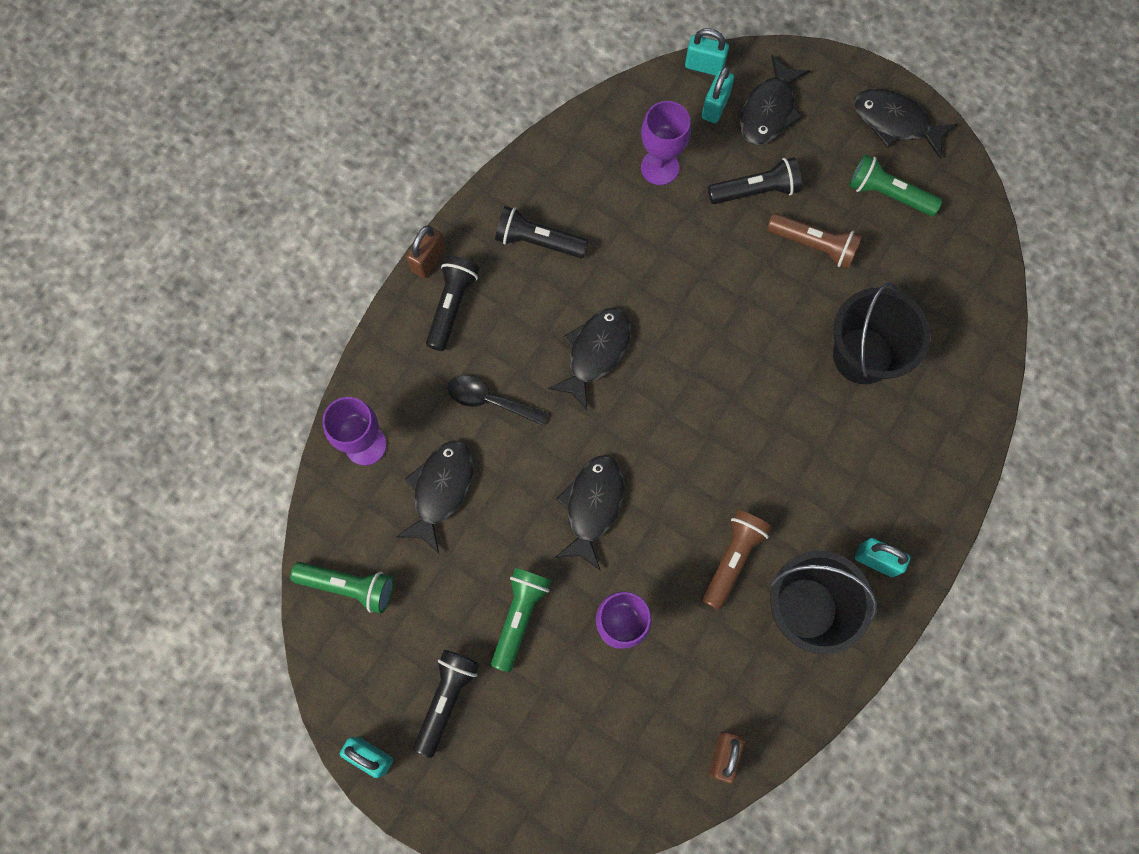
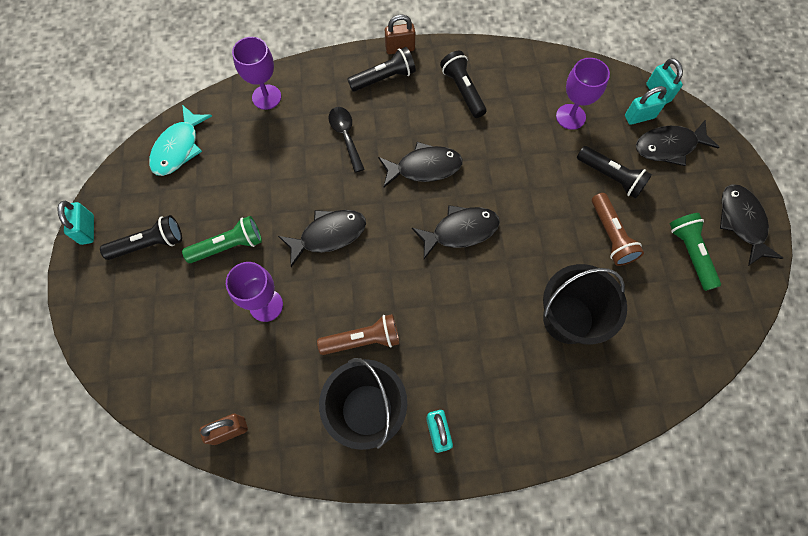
camera: 50 degrees right, 5 degrees down
green flashlight [290,562,393,613] -> turquoise fish [149,105,212,176]
black fish [396,440,474,554] -> black fish moved to [412,205,500,259]

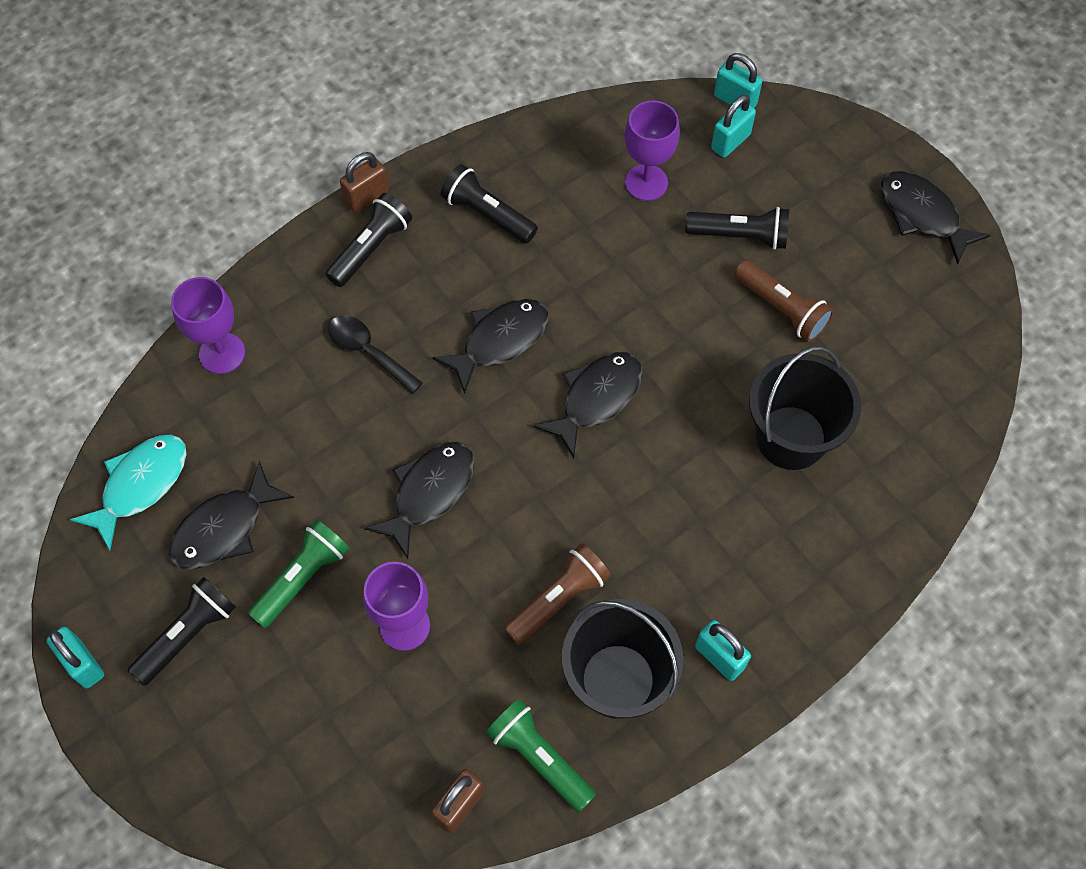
camera: 30 degrees left, 5 degrees down
turquoise fish [149,105,212,176] -> turquoise fish turned 135 degrees counterclockwise [70,434,187,550]
black fish [636,120,720,166] -> black fish moved to [168,461,294,570]
green flashlight [670,213,721,291] -> green flashlight moved to [486,699,596,812]

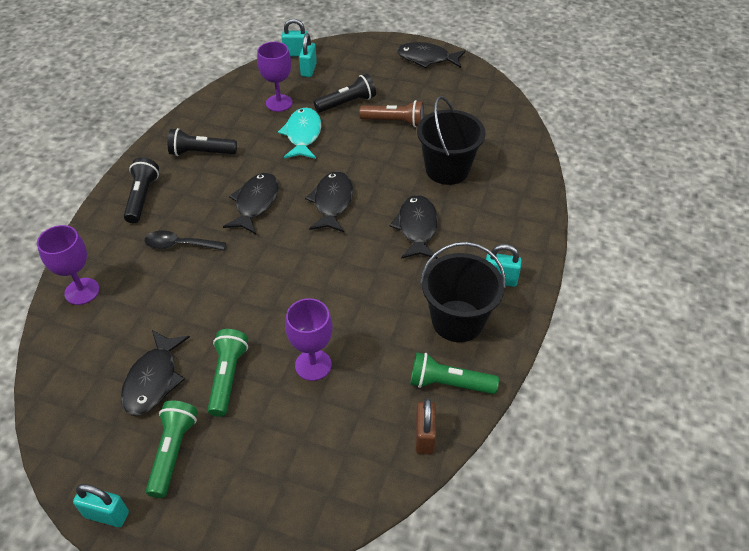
camera: 35 degrees left, 15 degrees down
turquoise fish [70,434,187,550] -> turquoise fish moved to [278,108,321,159]
black flashlight [127,577,236,686] -> green flashlight [146,401,198,498]
brown padlock [340,152,389,213] -> none
black fish [365,442,475,559] -> black fish moved to [390,195,438,259]
brown flashlight [504,543,611,645] -> none

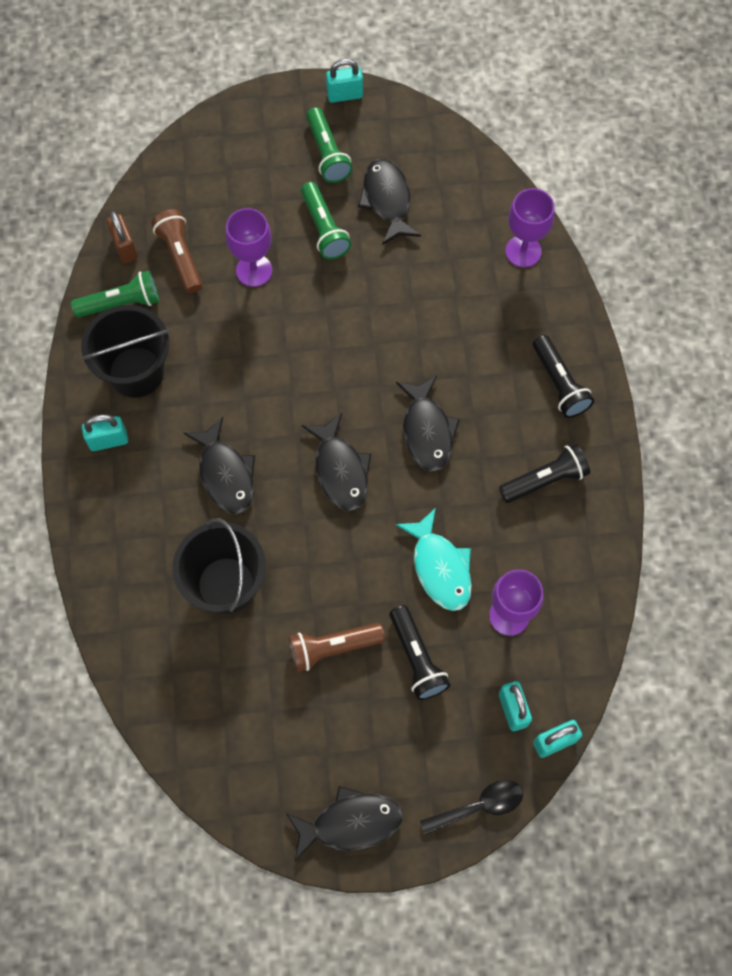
camera: 155 degrees right, 20 degrees up
black spoon [145,230,226,251] -> black spoon moved to [420,780,523,835]
black flashlight [314,74,376,113] -> black flashlight turned 60 degrees counterclockwise [389,605,450,700]
none -> brown flashlight [151,209,202,293]

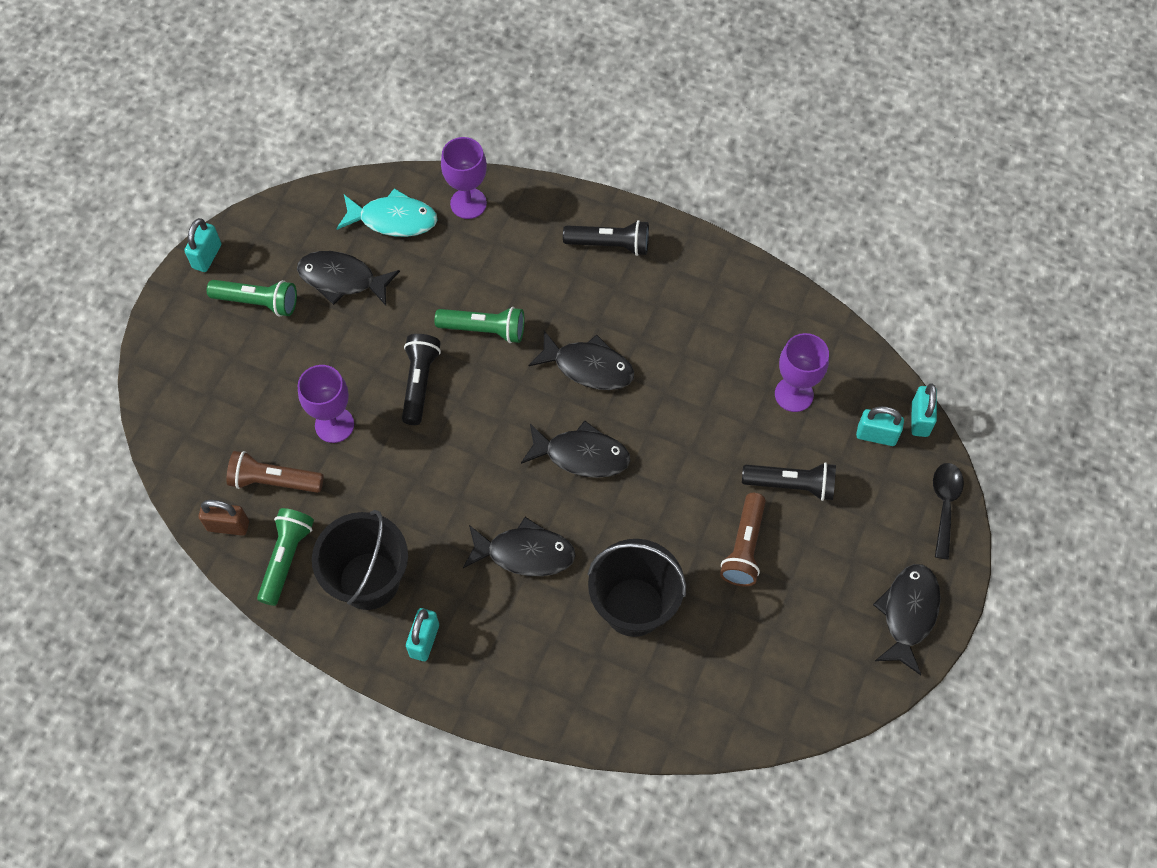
camera: 60 degrees left, 5 degrees down
green flashlight [301,182,351,259] -> green flashlight moved to [435,307,525,343]
turquoise fish [396,508,472,611] -> turquoise fish moved to [336,188,437,237]
black flashlight [499,443,590,503] -> black flashlight moved to [402,334,441,425]

